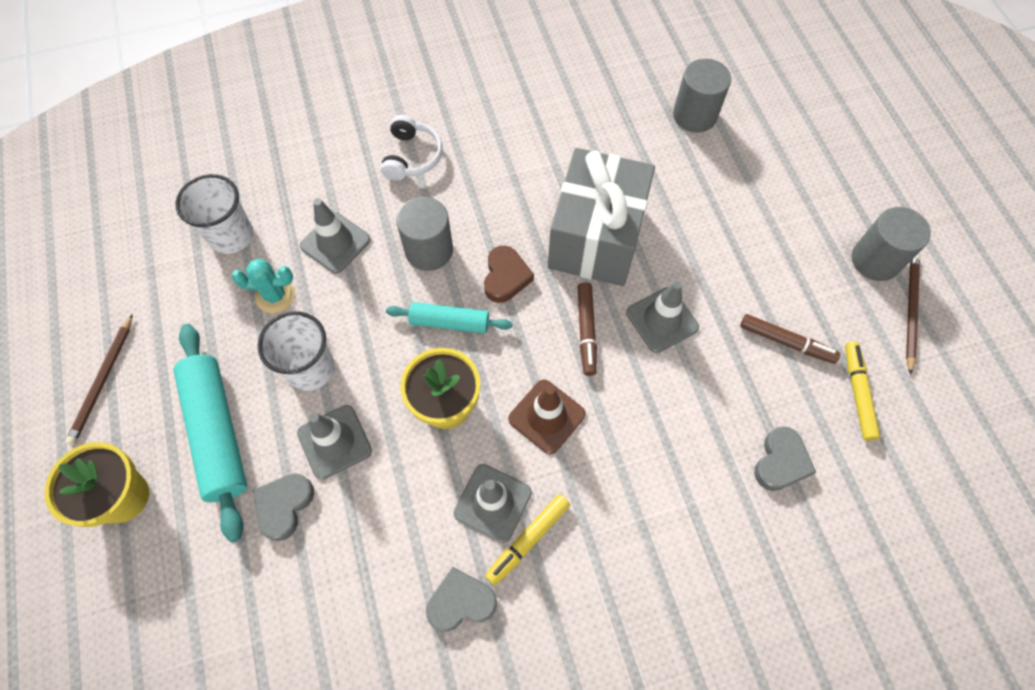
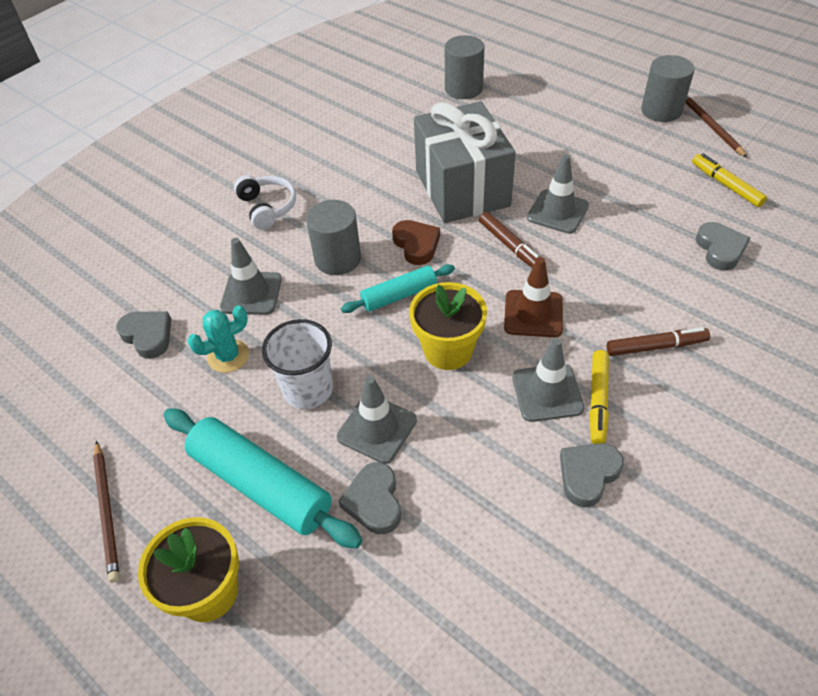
camera: 30 degrees left, 15 degrees down
white cup [176,174,253,254] -> grey heart [116,311,172,359]
brown marker [740,314,840,364] -> brown marker moved to [607,327,710,356]

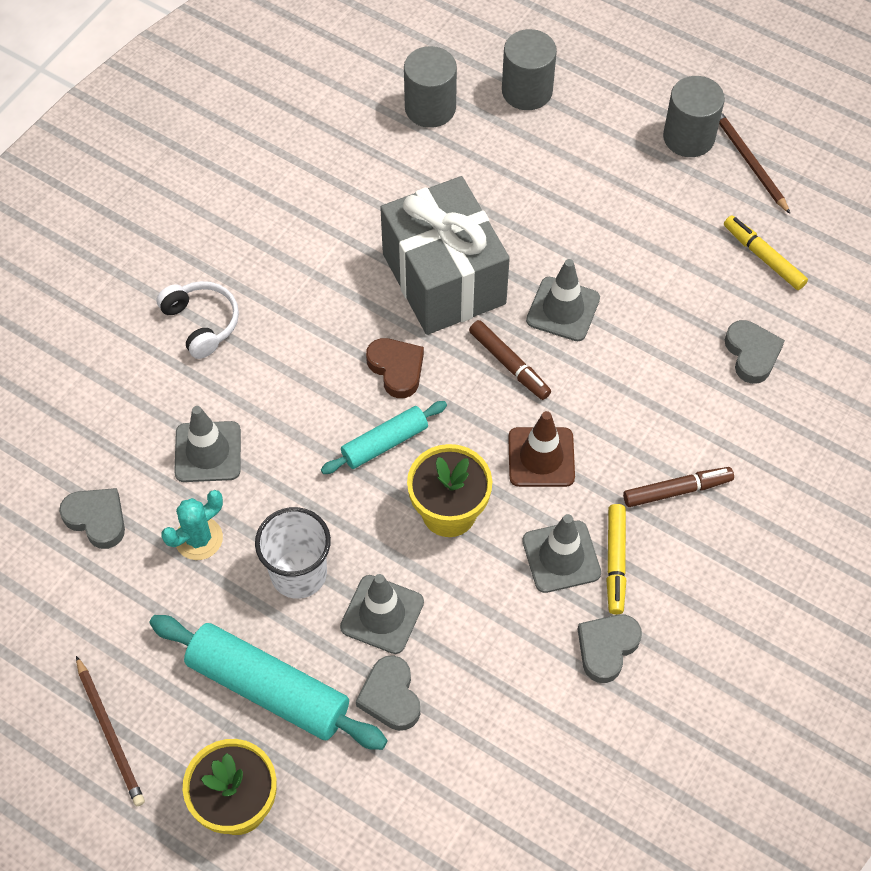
camera: 10 degrees left, 10 degrees up
grey cylinder [306,200,361,275] -> grey cylinder moved to [502,29,557,110]

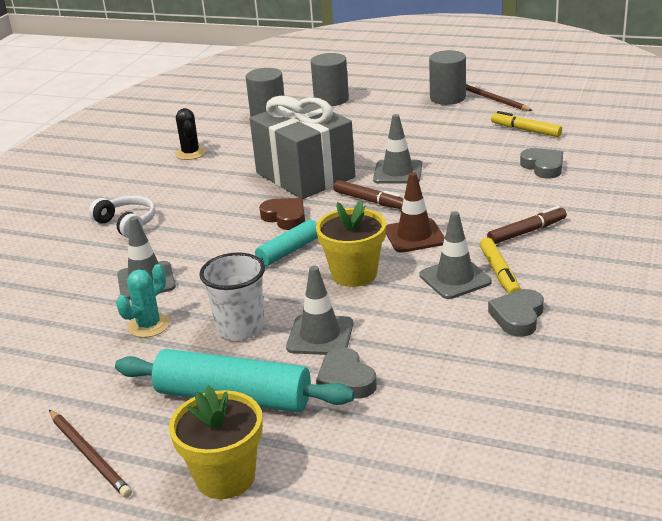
camera: 10 degrees left, 30 degrees down
grey heart [59,488,125,549] -> none
none -> black cactus [175,108,206,160]

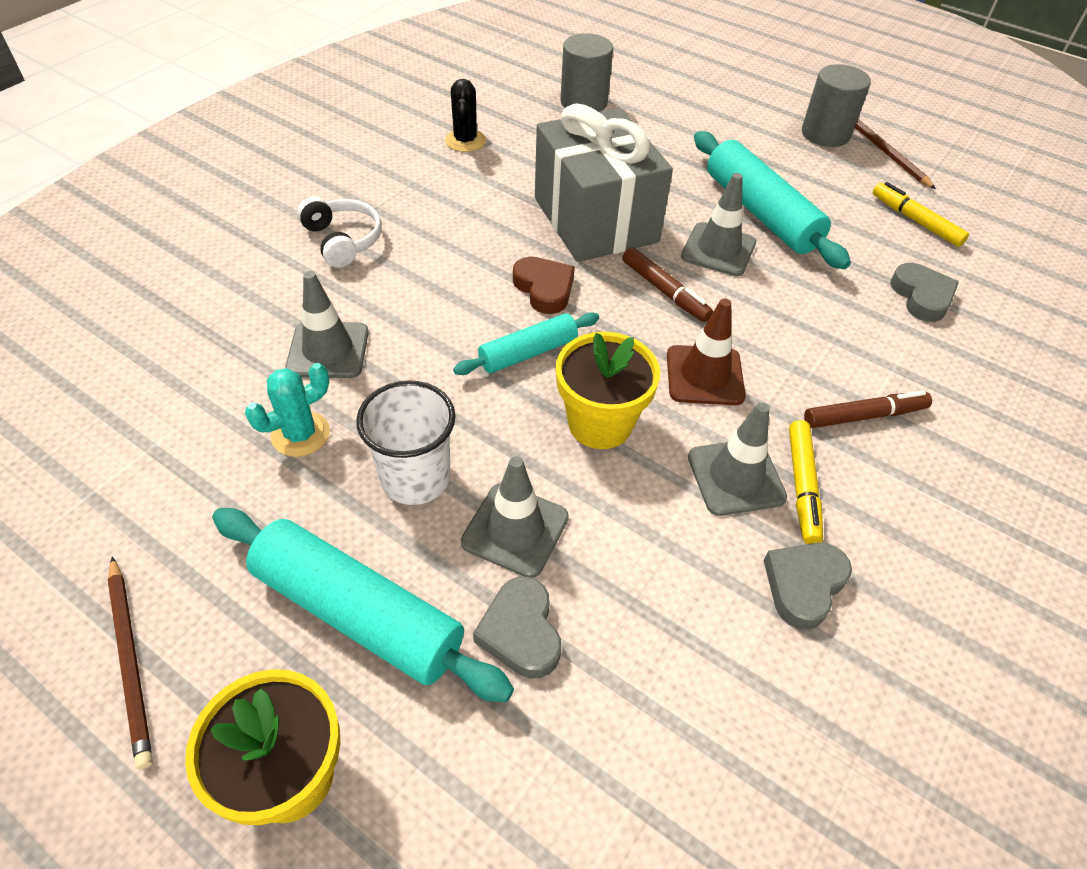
camera: 10 degrees right, 20 degrees up
grey cylinder [311,53,349,106] -> none
none -> turquoise rolling pin [694,131,851,269]

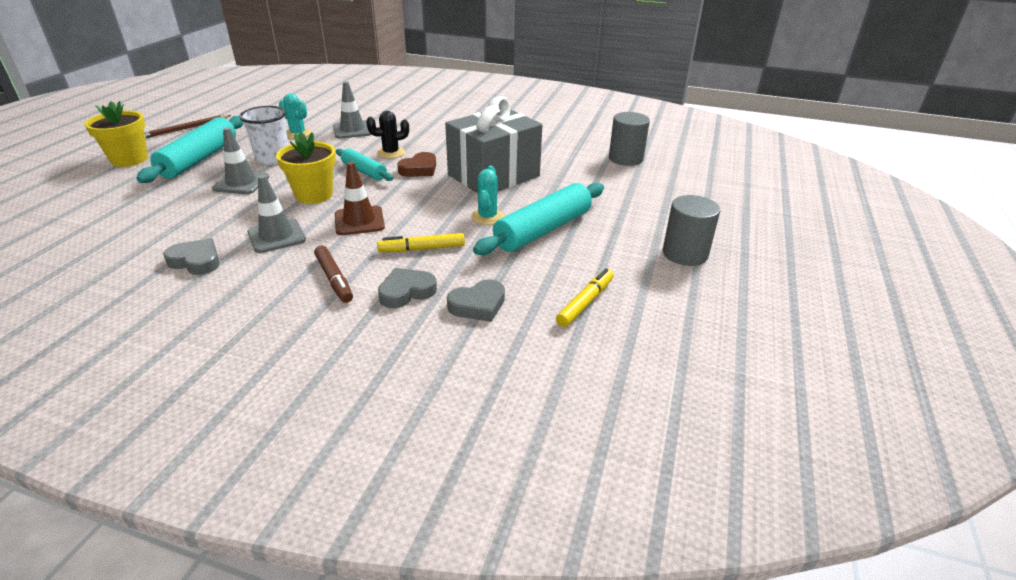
camera: 75 degrees right, 15 degrees down
white headphones [297,197,382,268] -> none
black cactus [445,79,486,152] -> black cactus moved to [366,111,409,159]
grey heart [473,577,561,678] -> grey heart moved to [378,268,437,308]
brown marker [622,247,713,322] -> none
grey traffic cone [681,173,756,276] -> turquoise cactus [471,166,504,225]
yellow marker [789,420,823,544] -> yellow marker moved to [377,233,465,252]
brown pencil [855,119,936,189] -> none

